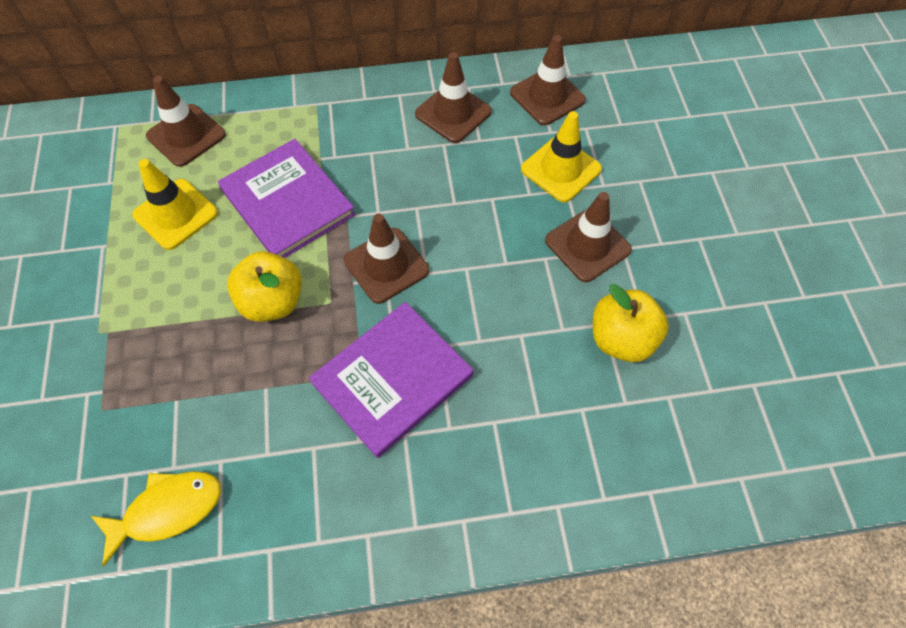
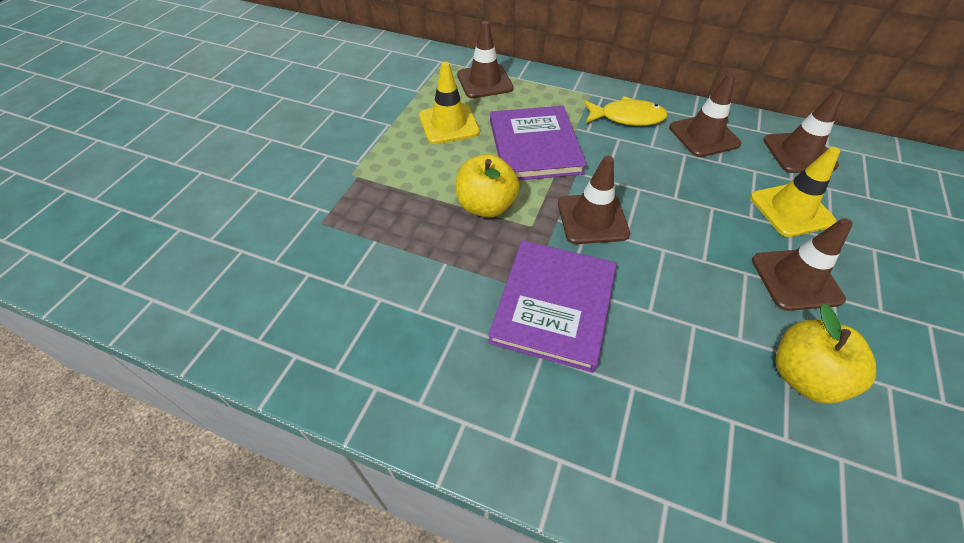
camera: 30 degrees right, 10 degrees down
yellow fish [91,471,221,567] -> yellow fish moved to [584,96,667,126]
purple book [309,302,473,458] -> purple book turned 60 degrees counterclockwise [488,240,617,373]

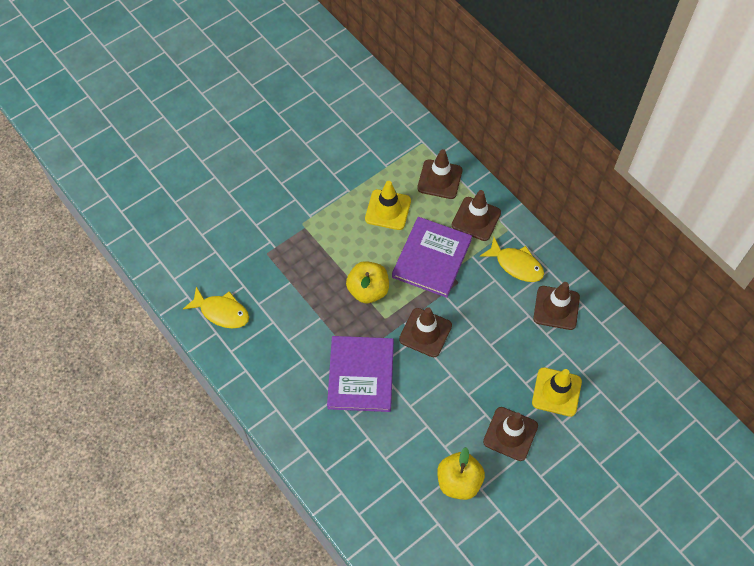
camera: 30 degrees right, 10 degrees up
purple book [488,240,617,373] -> purple book turned 45 degrees counterclockwise [327,336,394,412]
brown traffic cone [763,90,844,173] -> brown traffic cone moved to [452,190,501,241]
none -> yellow fish [183,287,249,329]

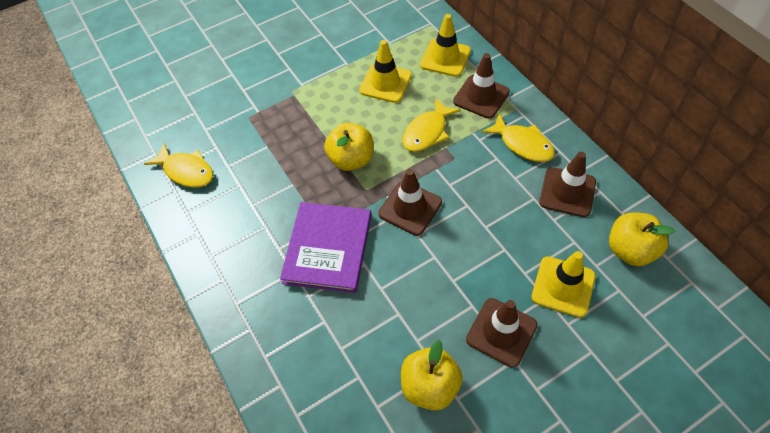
camera: 10 degrees right, 5 degrees down
purple book [392,217,472,298] -> yellow fish [402,98,461,152]
brown traffic cone [417,149,462,199] -> yellow traffic cone [420,14,471,77]
none -> yellow apple [609,212,675,266]

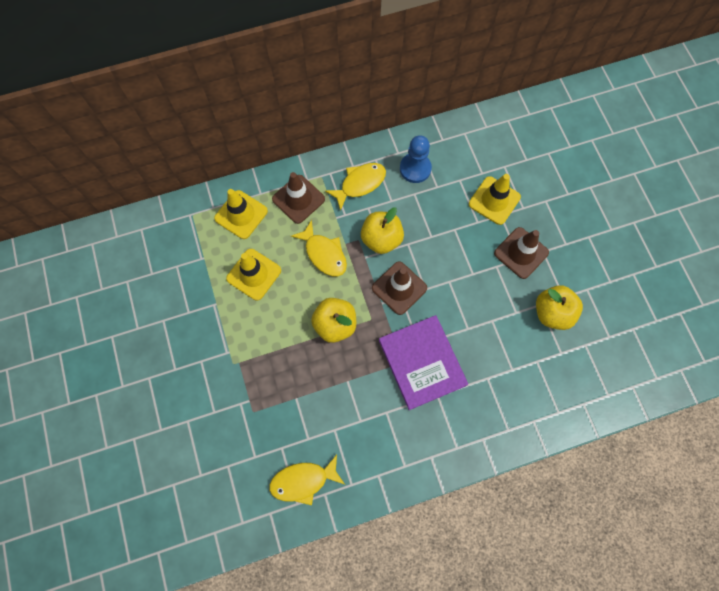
camera: 80 degrees left, 15 degrees up
yellow fish [144,143,213,188] -> yellow fish turned 150 degrees counterclockwise [269,455,345,505]
purple book [280,202,371,293] -> purple book turned 45 degrees clockwise [379,315,468,410]
brown traffic cone [539,152,596,217] -> blue pawn [400,135,432,183]
yellow apple [609,212,675,266] -> yellow apple moved to [361,207,404,254]

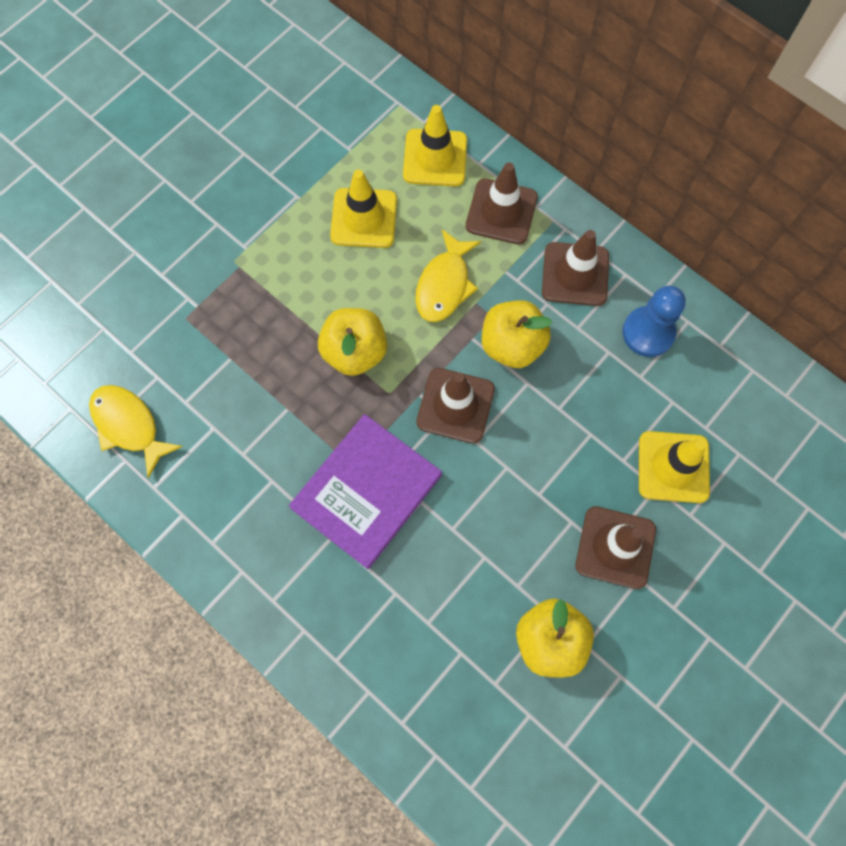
camera: 60 degrees right, 0 degrees up
yellow fish [325,163,386,211] -> brown traffic cone [542,230,609,306]

